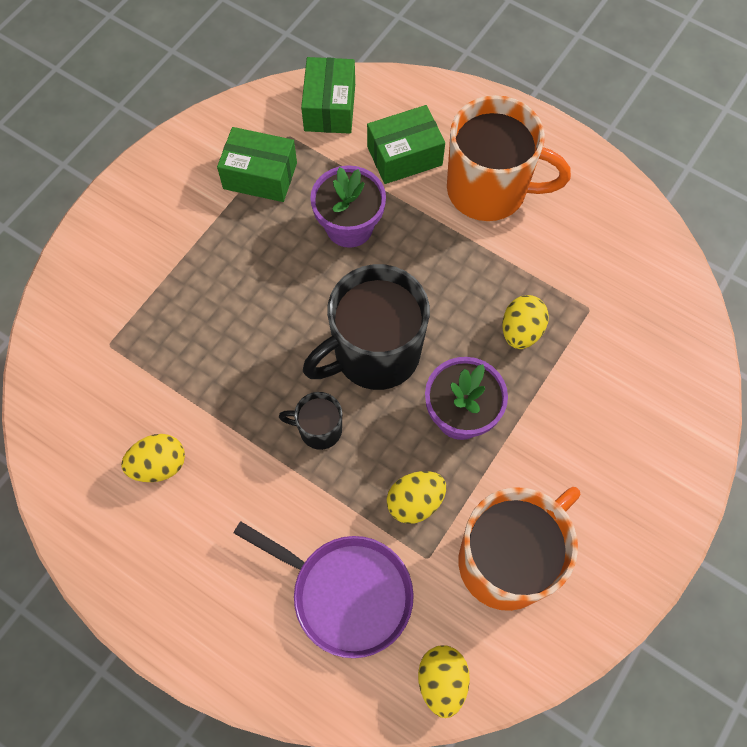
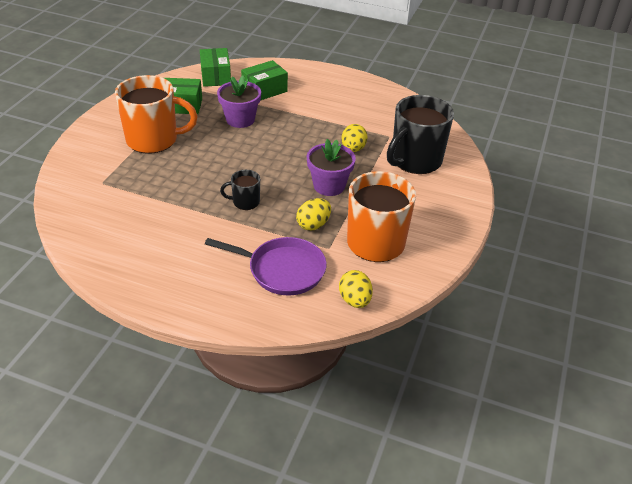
camera: 15 degrees left, 25 degrees down
yellow egg [121,434,185,482] -> none
black mug [303,264,430,390] -> black mug moved to [387,95,454,174]
orange mug [447,95,571,221] -> orange mug moved to [115,75,198,154]

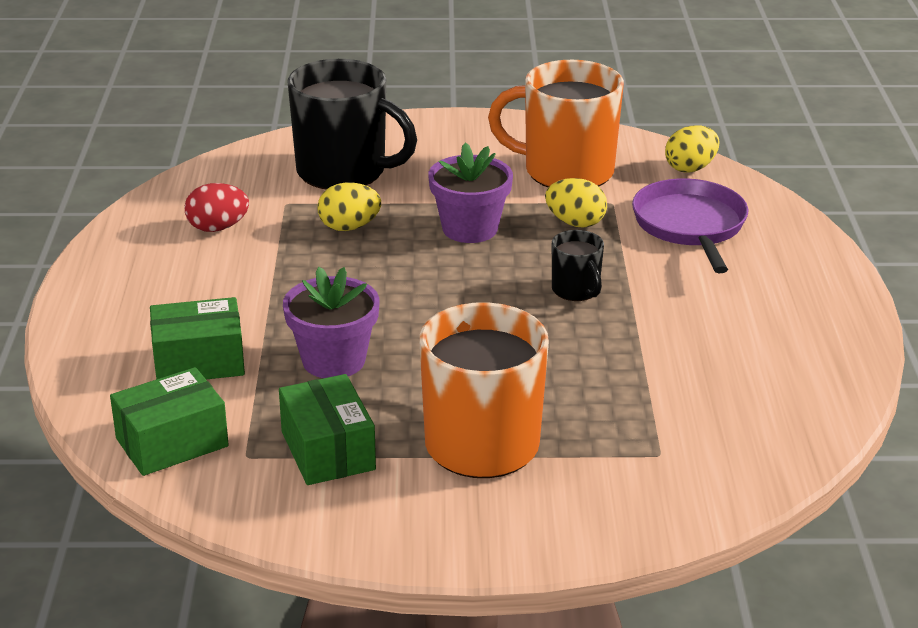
camera: 110 degrees left, 10 degrees down
green box [241,60,288,100] -> green box turned 45 degrees counterclockwise [150,297,245,379]
none -> red egg [184,183,249,232]

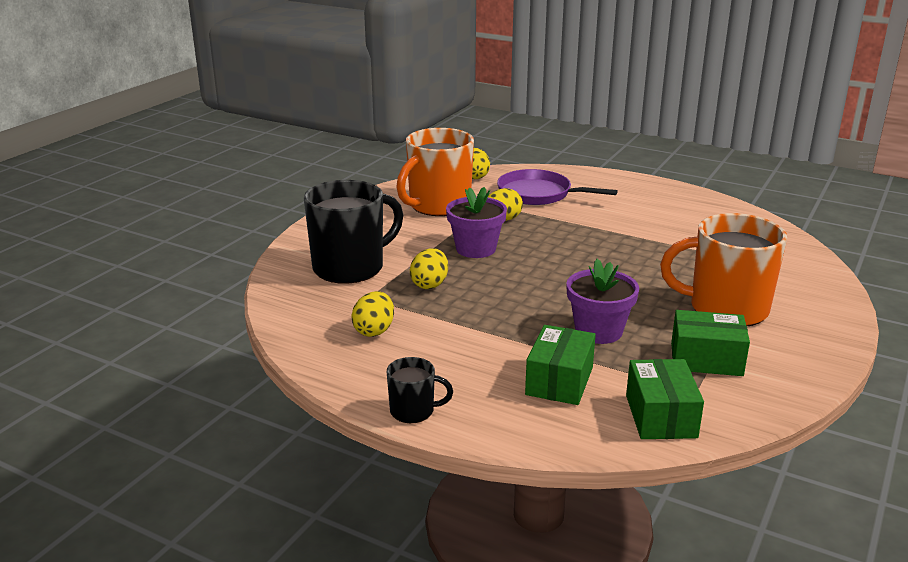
camera: 60 degrees left, 5 degrees down
red egg [184,183,249,232] -> yellow egg [351,291,394,337]
black mug [552,230,604,301] -> black mug moved to [387,357,453,423]

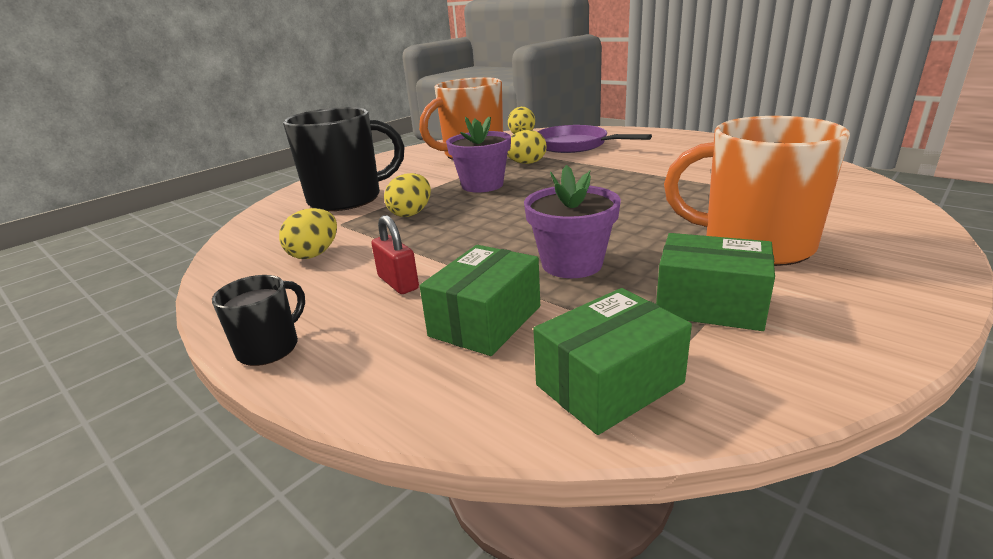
camera: 15 degrees right, 0 degrees up
black mug [387,357,453,423] -> black mug turned 75 degrees counterclockwise [212,275,305,366]
green box [626,359,704,439] -> green box turned 45 degrees clockwise [533,288,692,435]
none -> red padlock [371,215,419,294]

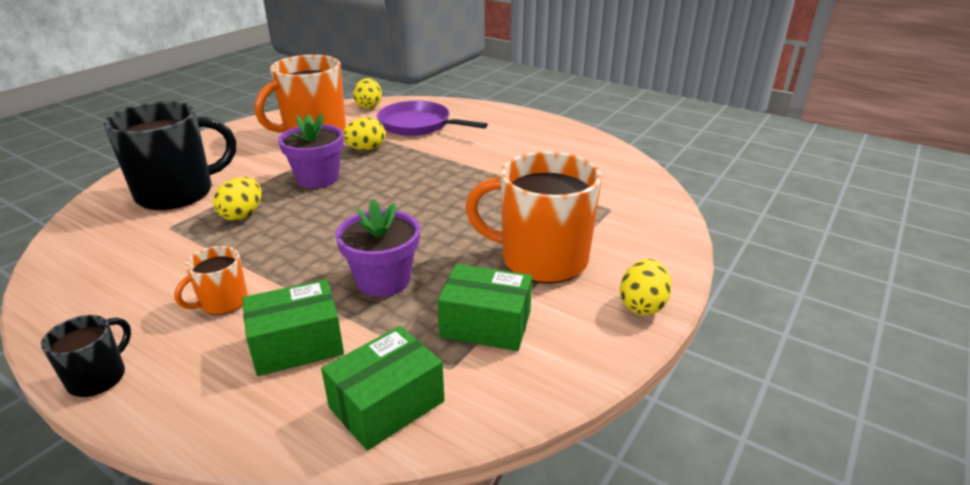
camera: 10 degrees left, 5 degrees up
yellow egg [279,208,337,259] -> yellow egg moved to [620,259,672,315]
red padlock [371,215,419,294] -> orange mug [174,246,248,315]
green box [420,245,540,356] -> green box turned 45 degrees clockwise [242,279,344,376]

